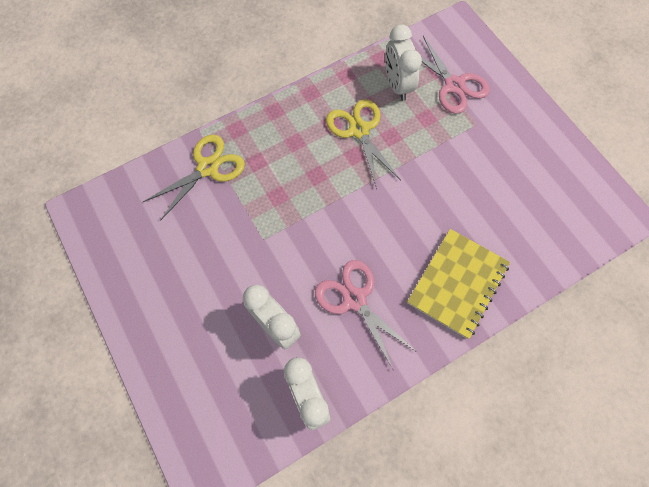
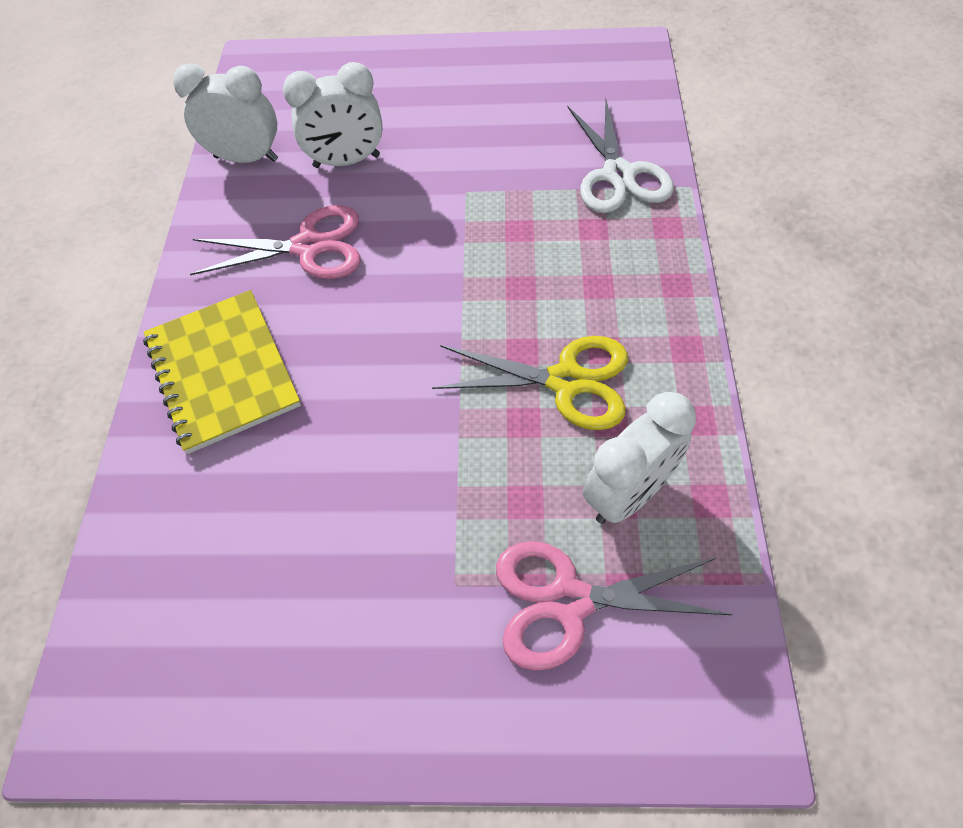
camera: 125 degrees right, 10 degrees down
yellow scissors [143,135,245,221] -> white scissors [568,100,674,213]
white clock [385,25,422,101] -> white clock turned 120 degrees clockwise [583,392,696,524]

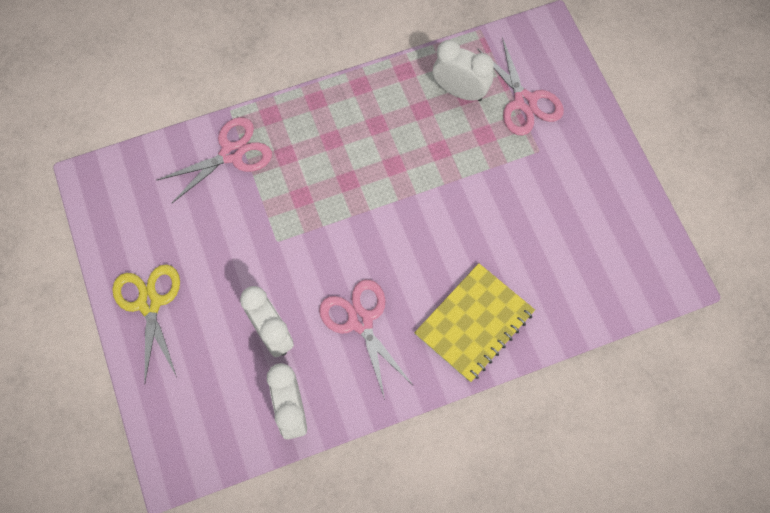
camera: 115 degrees left, 10 degrees up
yellow scissors [432,336,628,430] -> yellow scissors moved to [112,265,180,385]
white scissors [568,100,674,213] -> pink scissors [157,117,272,203]

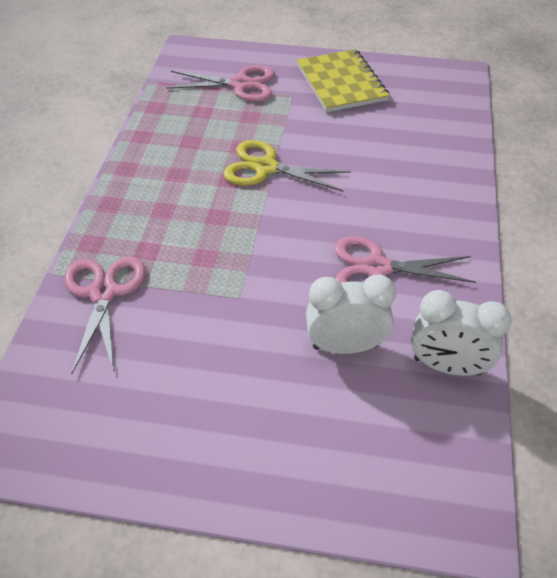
camera: 60 degrees left, 20 degrees down
yellow scissors [112,265,180,385] -> yellow scissors moved to [223,140,351,192]
yellow notebook [414,263,535,382] -> yellow notebook moved to [297,49,390,112]
white clock [433,40,494,101] -> none

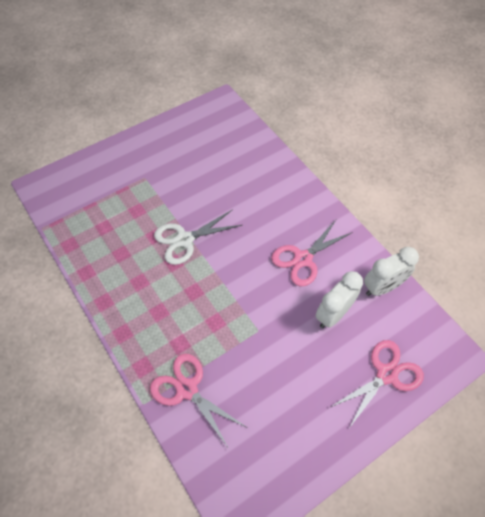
camera: 45 degrees left, 10 degrees up
pink scissors [166,65,275,102] -> pink scissors moved to [329,340,424,428]
yellow scissors [223,140,351,192] -> white scissors [154,209,242,265]
yellow notebook [297,49,390,112] -> none

